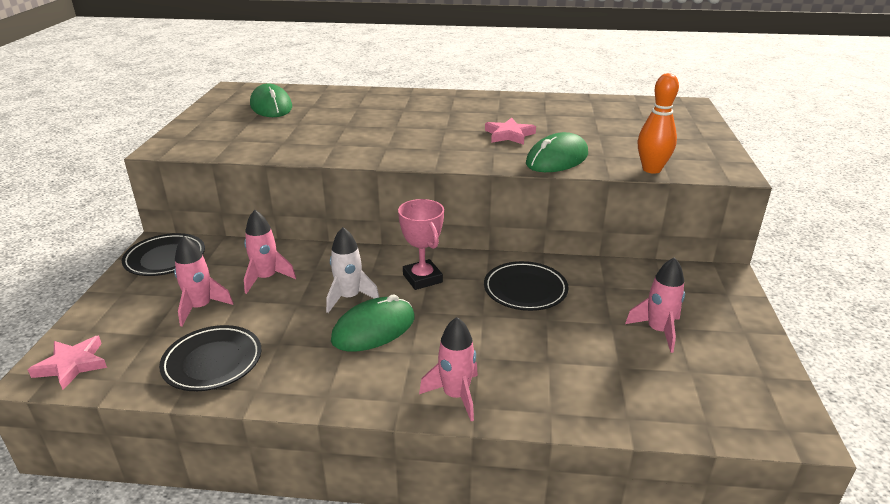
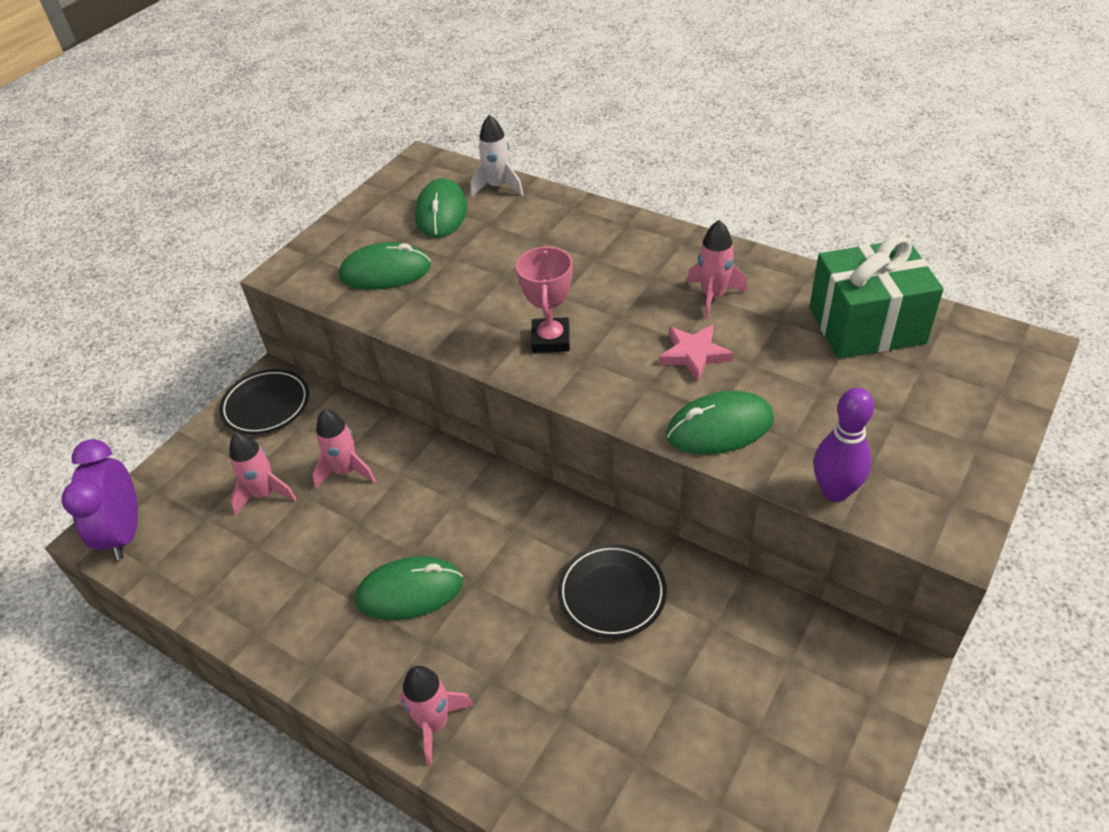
camera: 30 degrees right, 15 degrees up
pink star [28,336,107,390] -> purple clock [61,439,138,560]
black plate [159,325,261,391] -> none
white rocket [326,227,379,313] -> white rocket moved to [470,115,524,197]
pink trophy [398,199,444,290] -> pink trophy moved to [516,246,573,353]
pink rocket [625,257,685,353] -> pink rocket moved to [687,220,747,319]
orange bowling pin [638,73,679,174] -> purple bowling pin [813,388,874,502]
none -> green mouse [339,242,431,290]
none -> green gift [809,235,944,359]

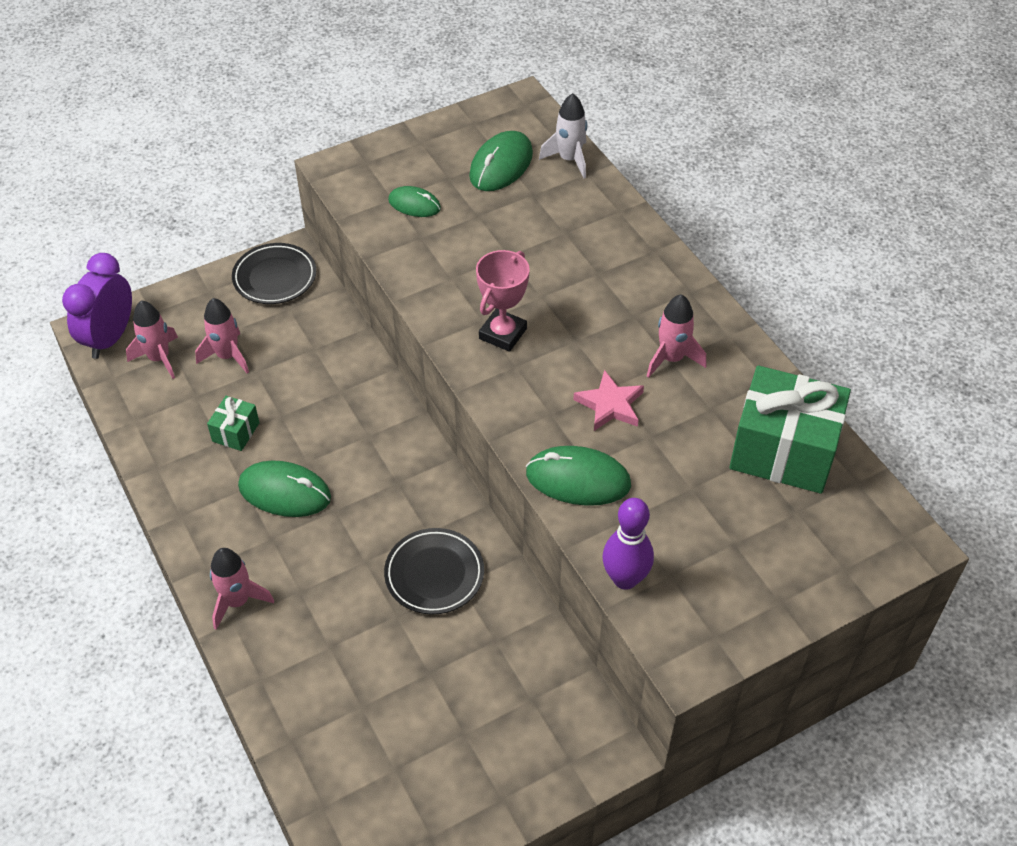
camera: 25 degrees right, 5 degrees up
pink rocket [312,409,376,489] -> pink rocket moved to [126,300,178,379]
green mouse [339,242,431,290] -> green mouse [388,186,441,217], size x0.62
none -> green gift [207,396,260,451]

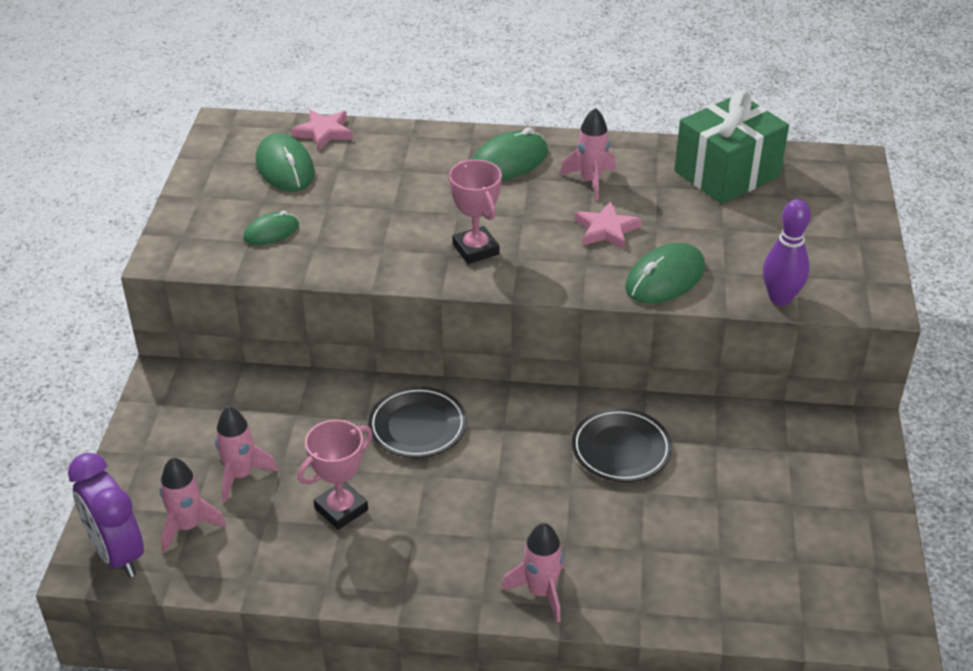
camera: 55 degrees left, 10 degrees down
green gift [207,396,260,451] -> pink trophy [298,420,373,530]
black plate [232,243,316,304] -> black plate moved to [368,386,467,458]
green mouse [238,461,331,517] -> green mouse moved to [472,127,548,180]
white rocket [539,93,587,178] -> pink star [291,110,353,150]

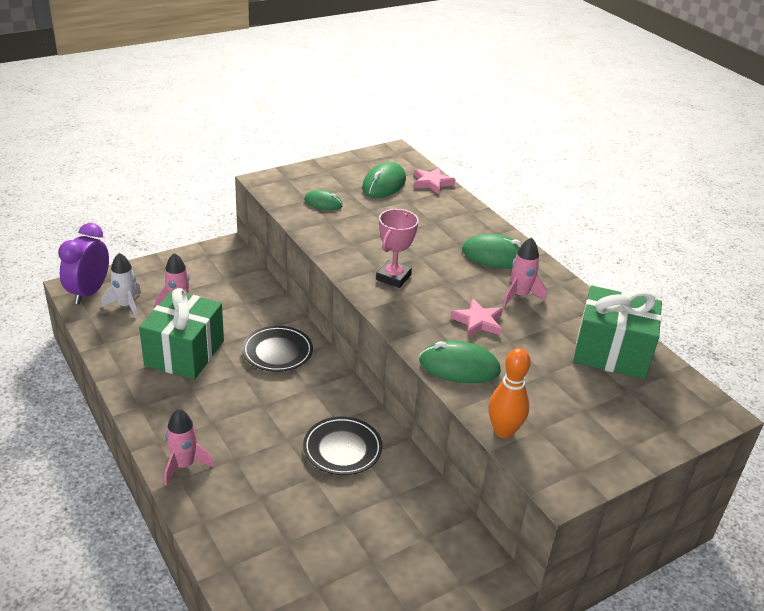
camera: 50 degrees right, 5 degrees down
pink rocket [160,458,226,553] -> white rocket [102,253,141,319]
pink trophy [298,420,373,530] -> green gift [139,288,224,379]
purple bowling pin [763,199,811,306] -> orange bowling pin [488,348,531,438]

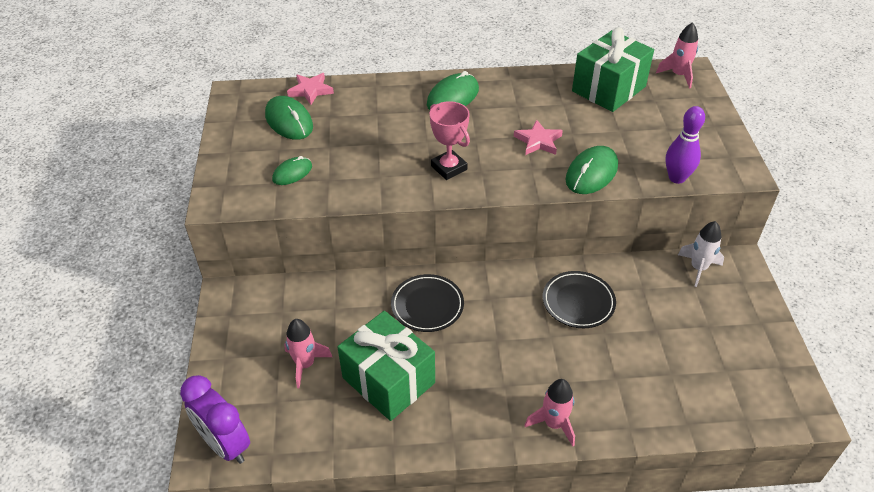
camera: 60 degrees left, 10 degrees up
white rocket [102,253,141,319] -> white rocket moved to [678,221,724,287]
orange bowling pin [488,348,531,438] -> purple bowling pin [666,106,705,184]
pink rocket [503,237,547,306] -> pink rocket moved to [656,22,698,89]

